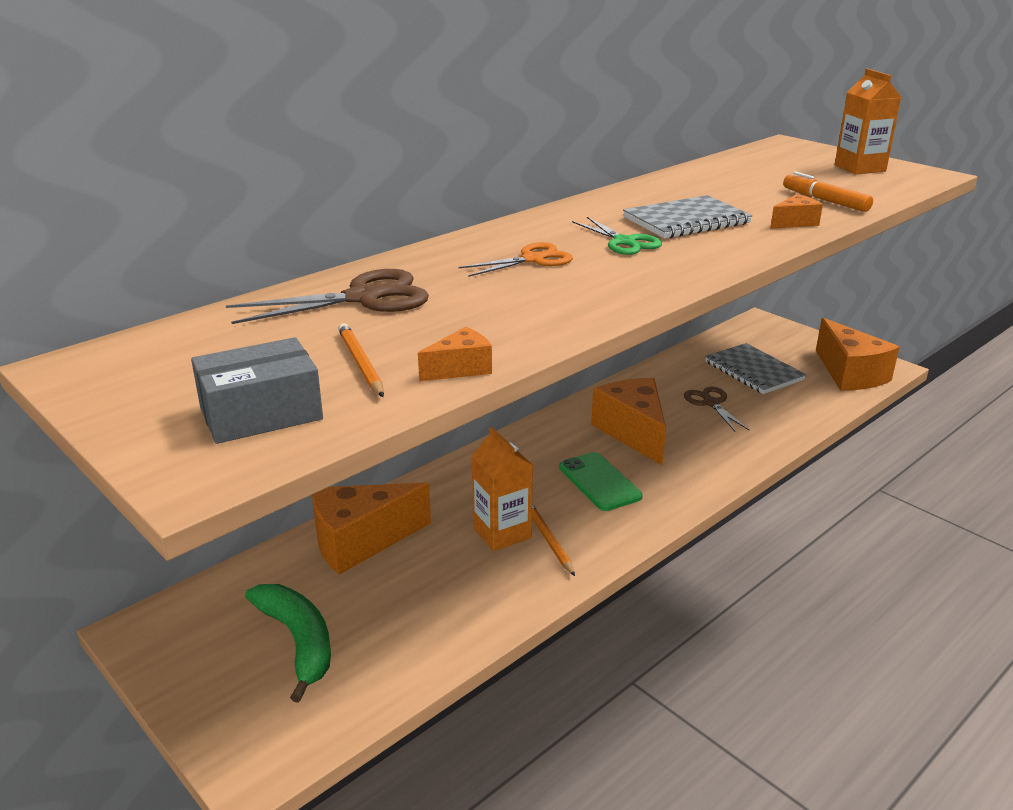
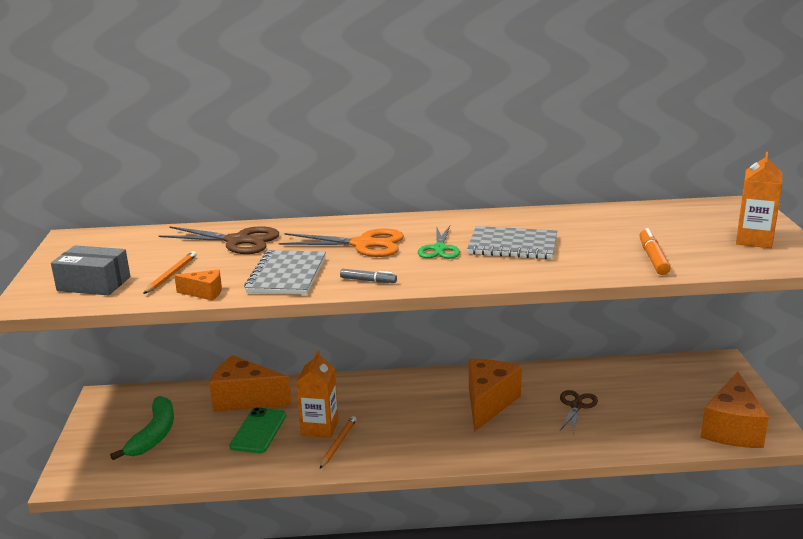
camera: 40 degrees right, 5 degrees down
orange scissors [458,242,573,277] -> orange scissors [279,228,404,257], size x1.53
green phone [559,452,642,511] -> green phone moved to [229,407,286,453]
grey notebook [705,343,806,394] -> grey notebook moved to [244,250,326,295]
orange cheese [770,194,823,229] -> none
none -> grey marker [340,269,397,283]

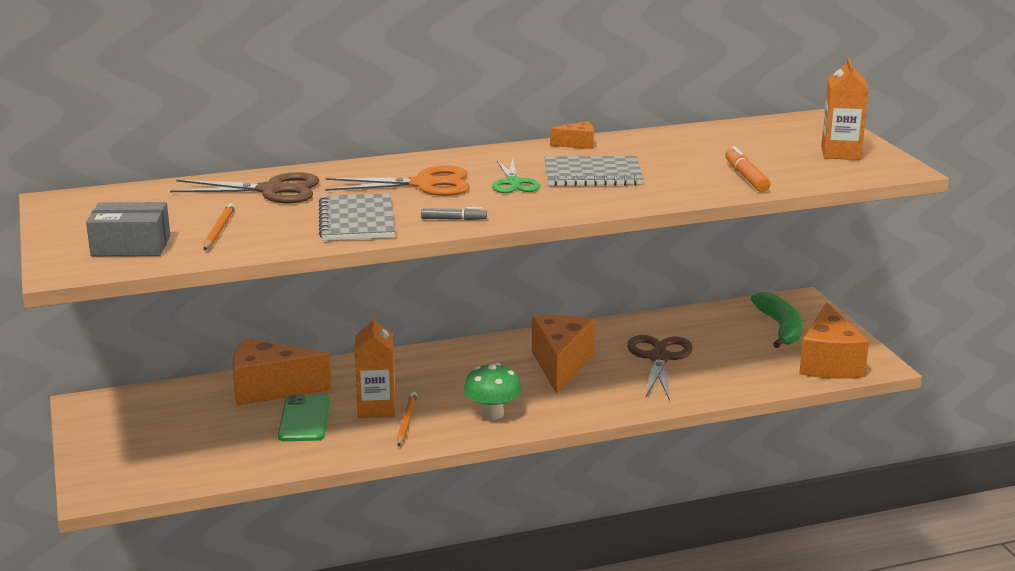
camera: 15 degrees left, 0 degrees up
green banana [110,396,174,460] -> green banana moved to [751,292,802,348]
orange cheese [174,269,222,301] -> orange cheese moved to [550,121,594,149]
brown scissors [559,390,598,434] -> brown scissors [627,335,693,401], size x1.53
none -> green mushroom [463,363,522,420]

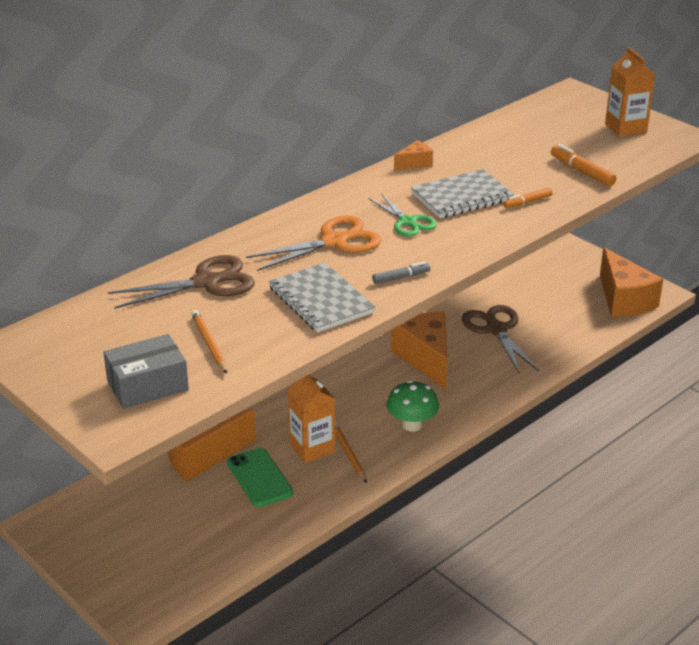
camera: 25 degrees left, 10 degrees up
green banana [751,292,802,348] -> none
none -> orange marker [503,187,553,208]

